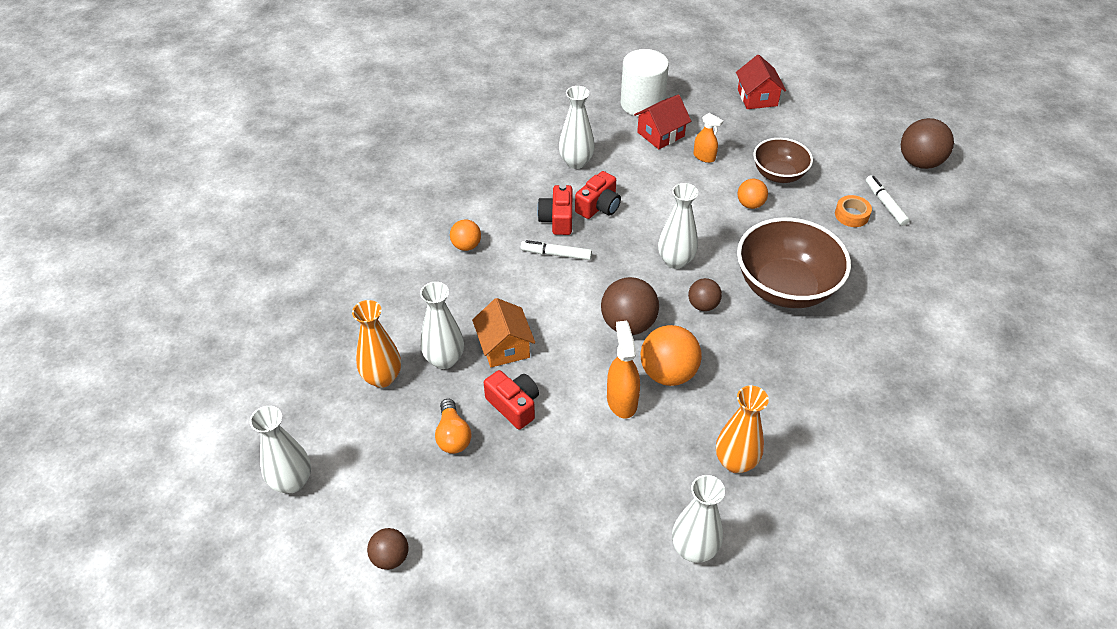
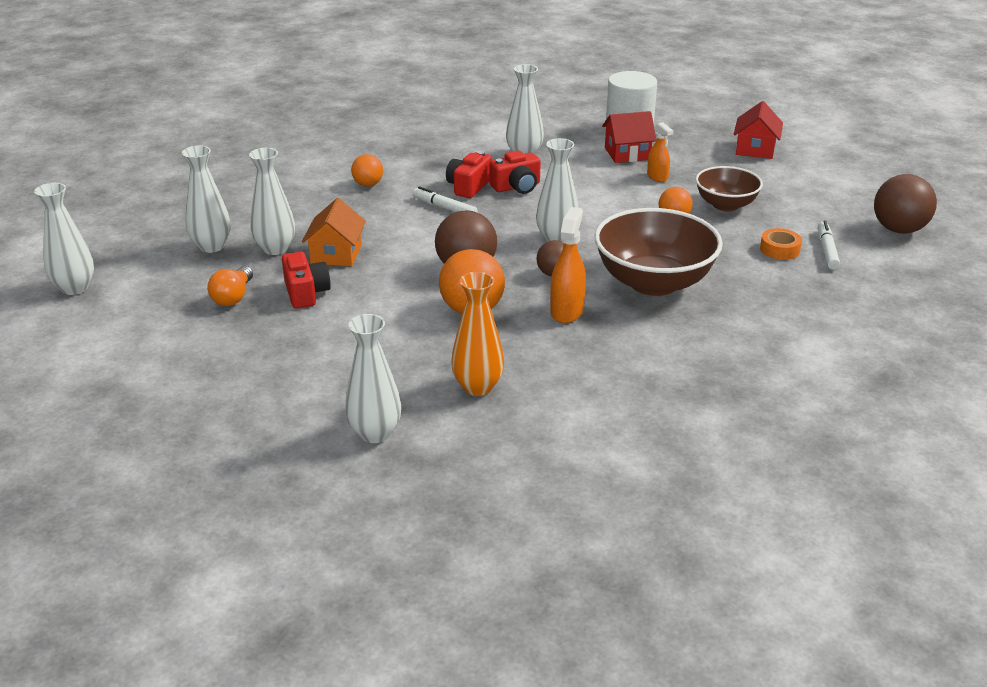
camera: 25 degrees right, 15 degrees down
orange vase [352,300,401,388] -> white vase [182,146,231,253]
brown ball [367,528,408,570] -> none
orange spray bottle [607,321,640,419] -> orange spray bottle moved to [550,207,586,323]

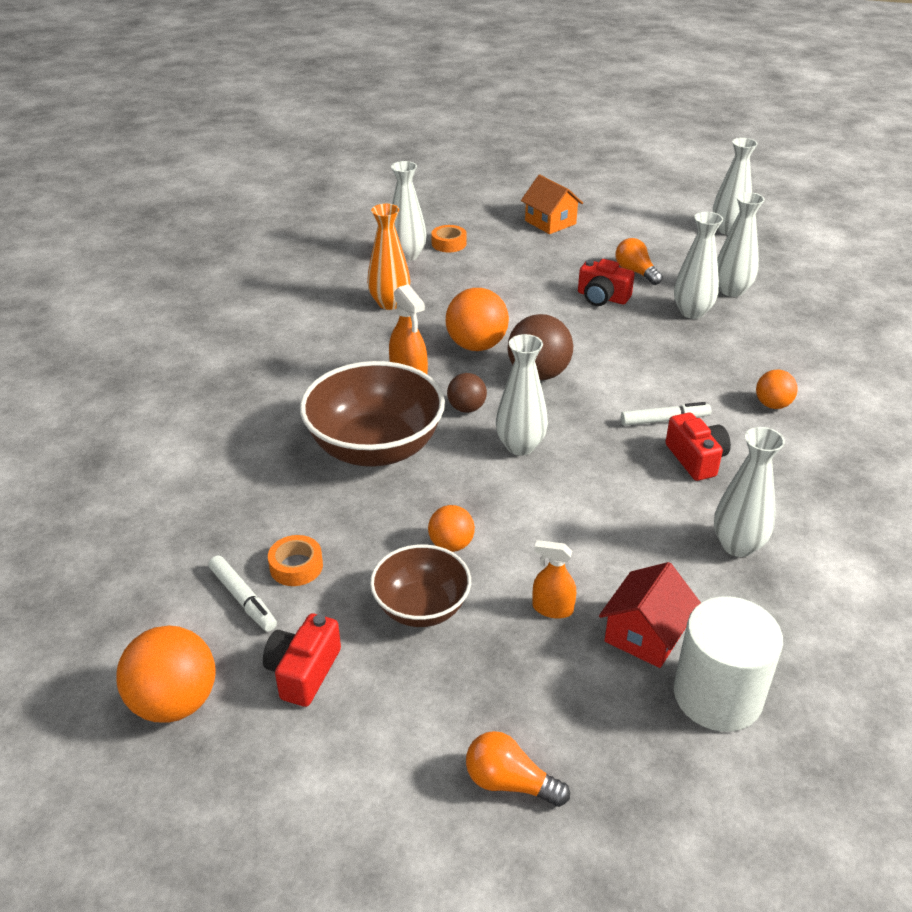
camera: 135 degrees right, 5 degrees up
orange house [302,198,366,266] -> orange house moved to [521,175,583,234]
red camera [490,150,541,194] -> red camera moved to [263,613,341,707]
red house [733,101,783,159] -> orange light bulb [466,731,570,807]
brown ball [874,174,937,234] -> orange ball [116,625,216,723]
none -> orange tape [431,225,467,252]

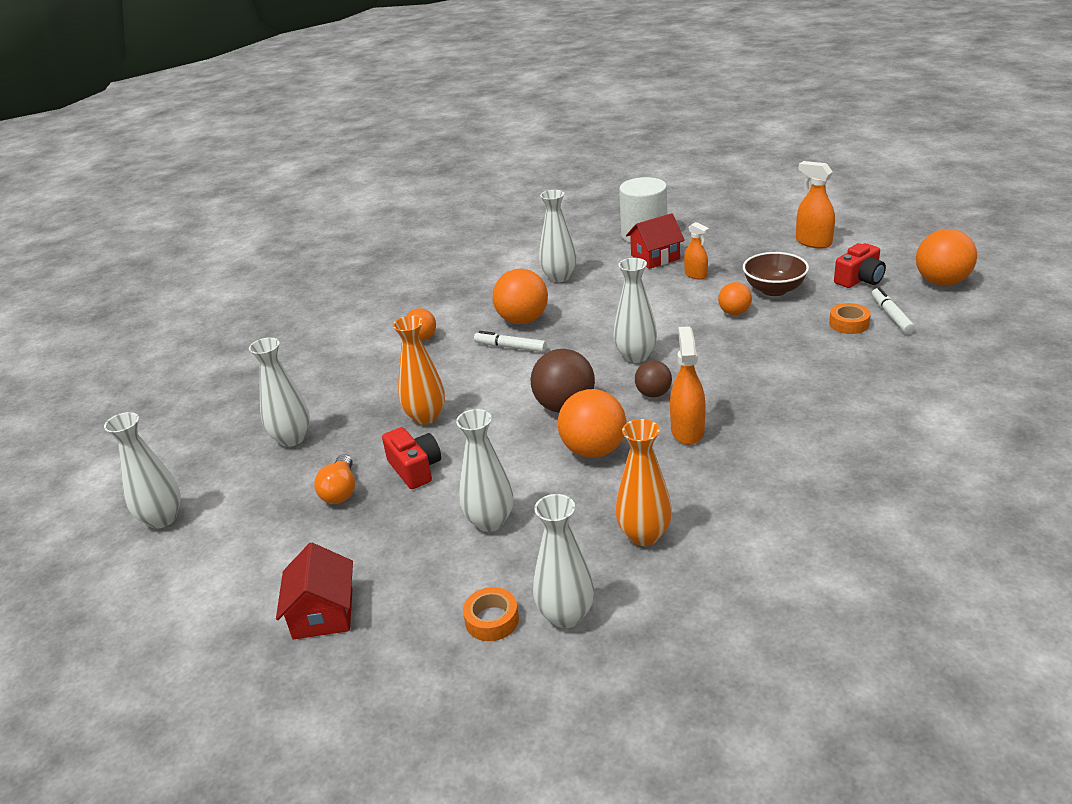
camera: 145 degrees left, 5 degrees down
brown bowl [300,361,445,467] -> none
orange light bulb [466,731,570,807] -> none
orange house [521,175,583,234] -> red house [276,542,353,640]
red camera [665,413,731,481] -> orange ball [493,269,548,324]
white vase [674,212,723,319] -> white vase moved to [456,409,513,532]
none -> orange vase [393,316,445,425]
none -> orange spray bottle [796,161,835,248]

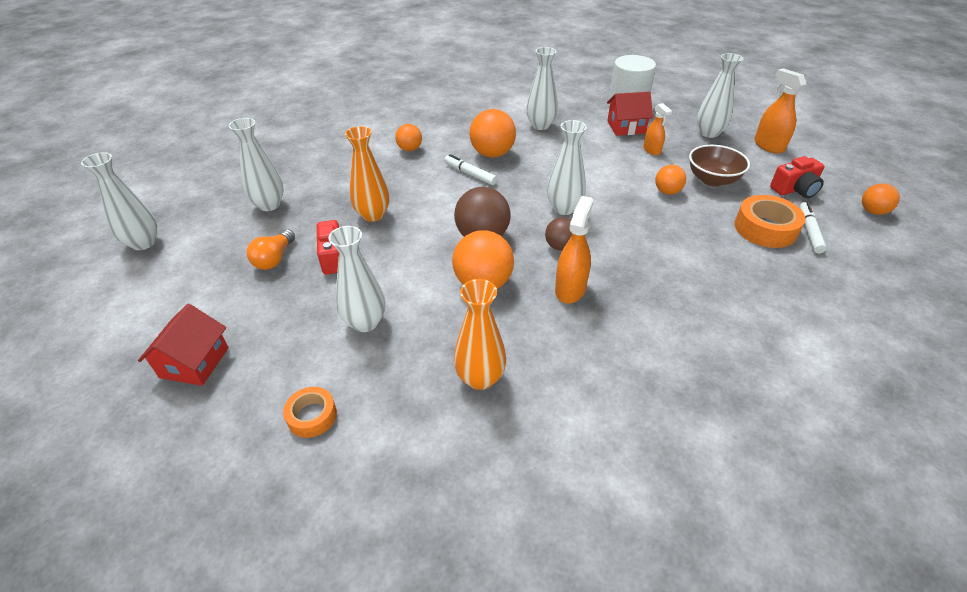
camera: 15 degrees right, 10 degrees up
white vase [533,494,594,628] -> white vase moved to [697,53,743,138]
orange tape [829,303,871,334] -> orange tape [735,195,805,248], size x1.67
orange ball [916,229,977,286] -> orange ball [862,183,900,215], size x0.58

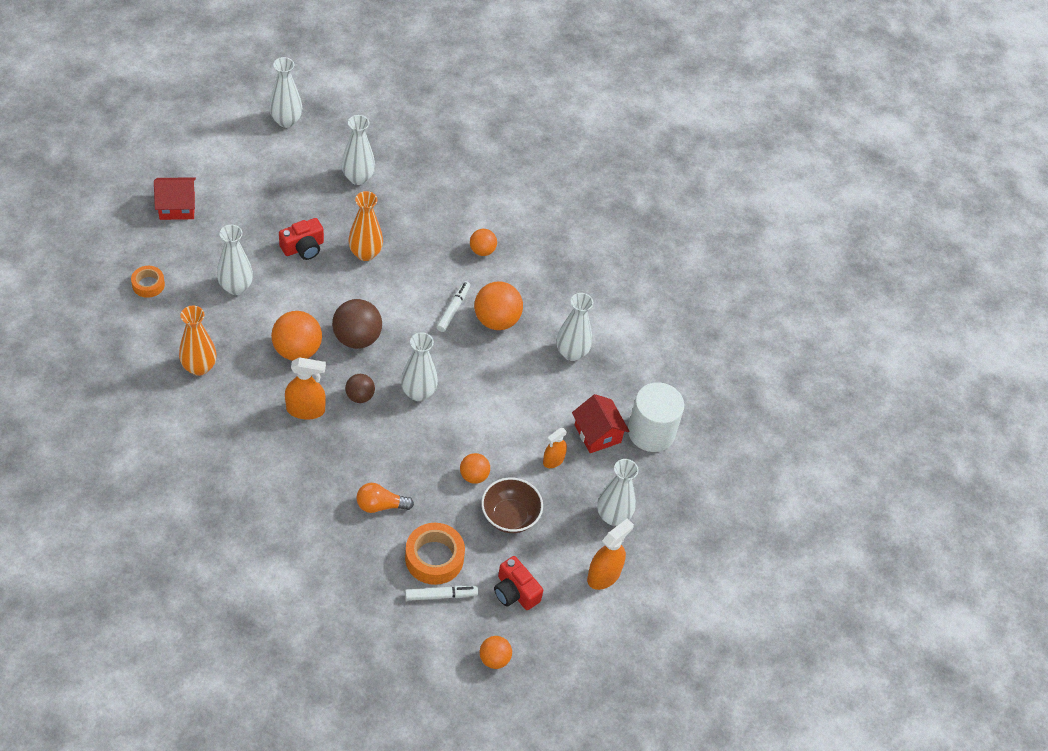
camera: 65 degrees right, 10 degrees up
orange light bulb [247,229,295,270] -> orange light bulb moved to [356,483,414,513]

